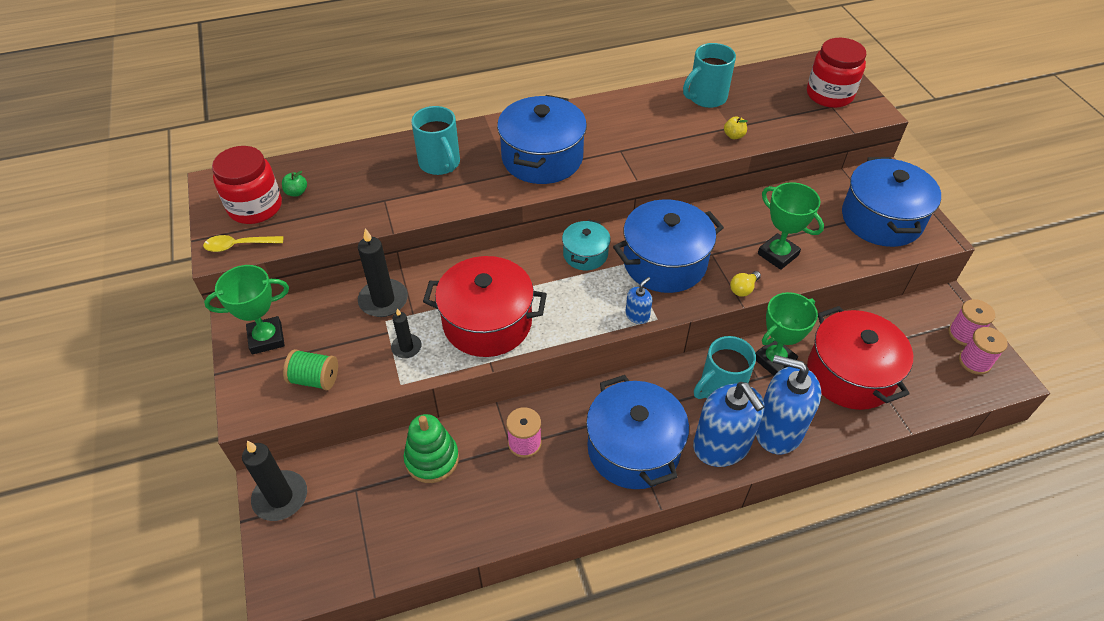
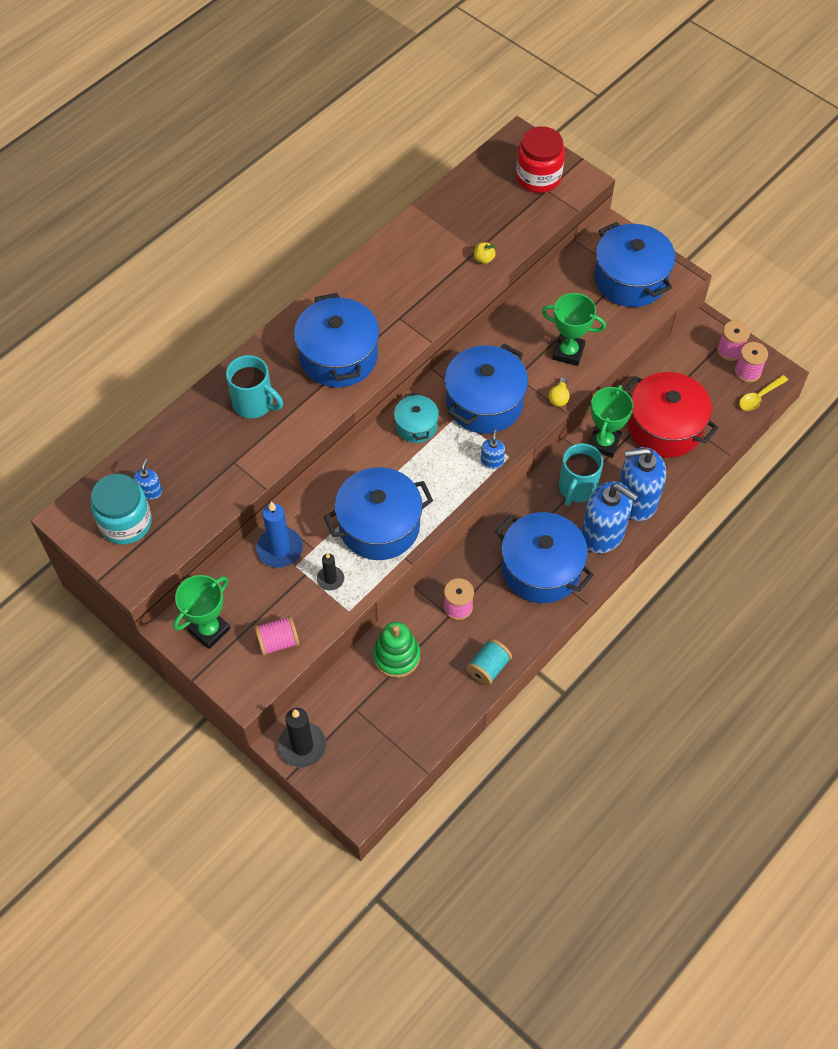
camera: 30 degrees left, 10 degrees up
yellow spoon [203,235,283,252] -> yellow spoon moved to [739,375,788,411]
red jar [212,146,282,224] -> turquoise jar [91,474,152,545]
green apple [282,171,307,196] -> blue soap dispenser [134,459,162,500]
green spool [283,349,338,390] -> pink spool [254,616,299,656]
black candle [358,228,408,317] -> blue candle [256,501,303,568]
red pot [423,256,547,357] -> blue pot [324,467,433,560]
turquoise mug [683,43,736,108] -> none
none -> turquoise spool [466,639,512,686]

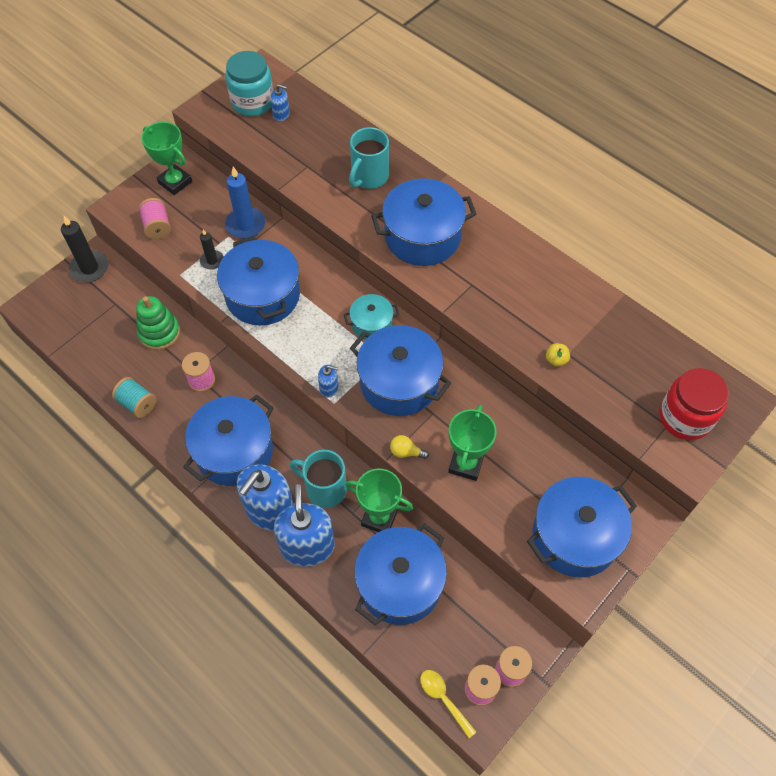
camera: 90 degrees right, 0 degrees up
red pot [623,372,719,458] -> blue pot [354,523,447,625]

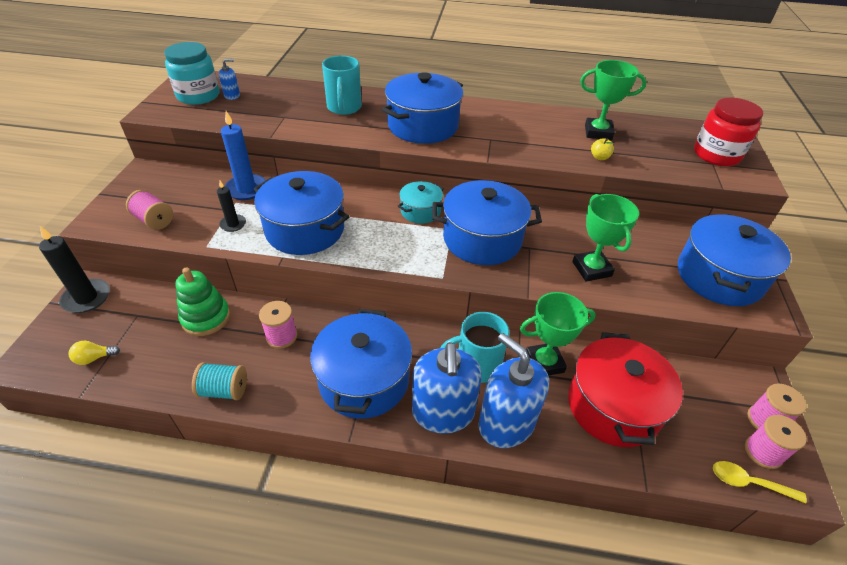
camera: 35 degrees left, 15 degrees down
green trophy [141,122,192,195] -> green trophy moved to [580,60,647,140]
blue soap dispenser [318,364,338,397] -> none
blue pot [354,523,447,625] -> red pot [568,332,683,447]
yellow light bulb [390,435,429,459] -> yellow light bulb moved to [69,341,120,365]

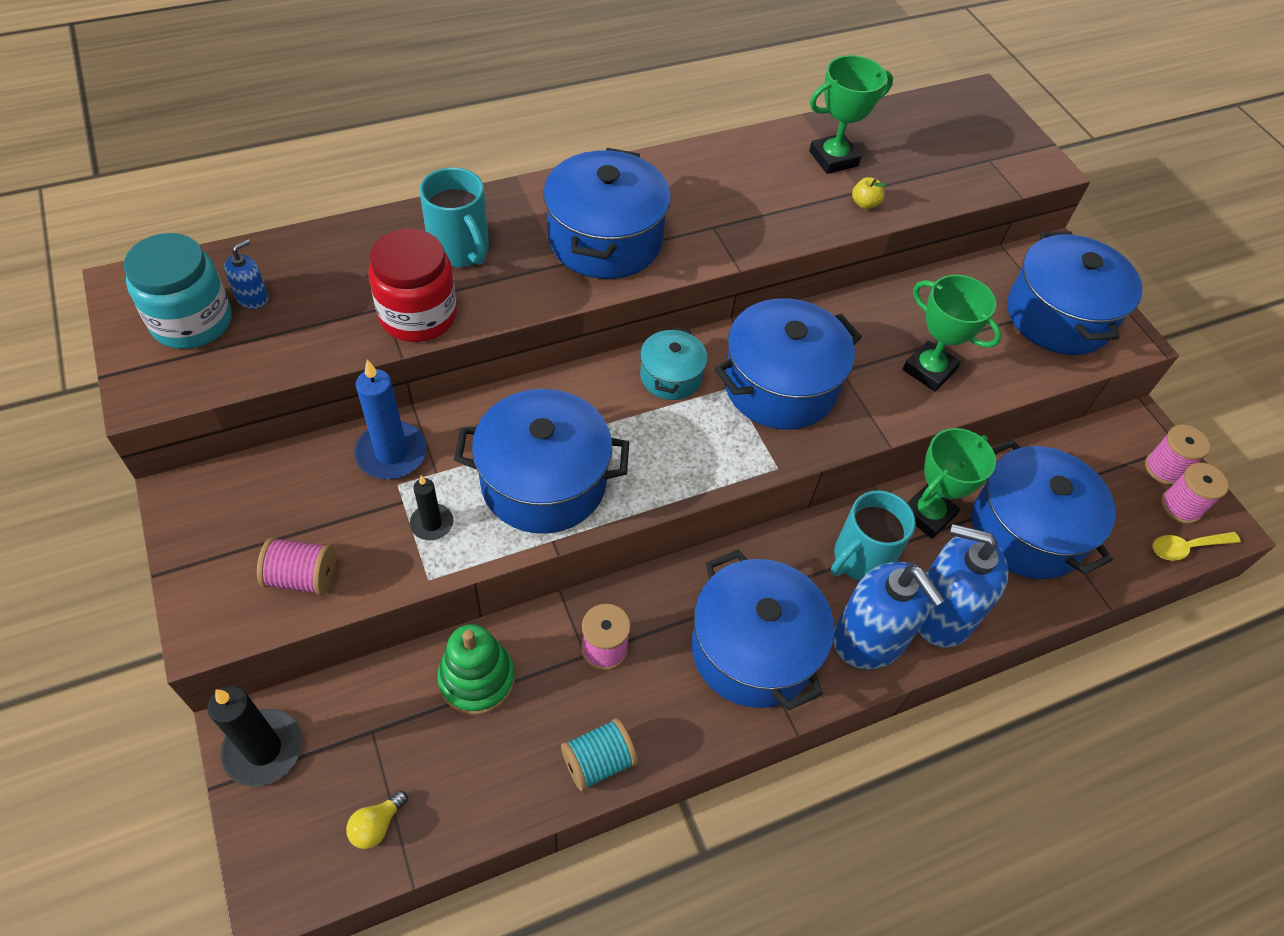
camera: 35 degrees left, 10 degrees up
red pot [568,332,683,447] -> blue pot [972,440,1116,579]
red jar [694,98,763,166] -> red jar moved to [368,229,457,342]

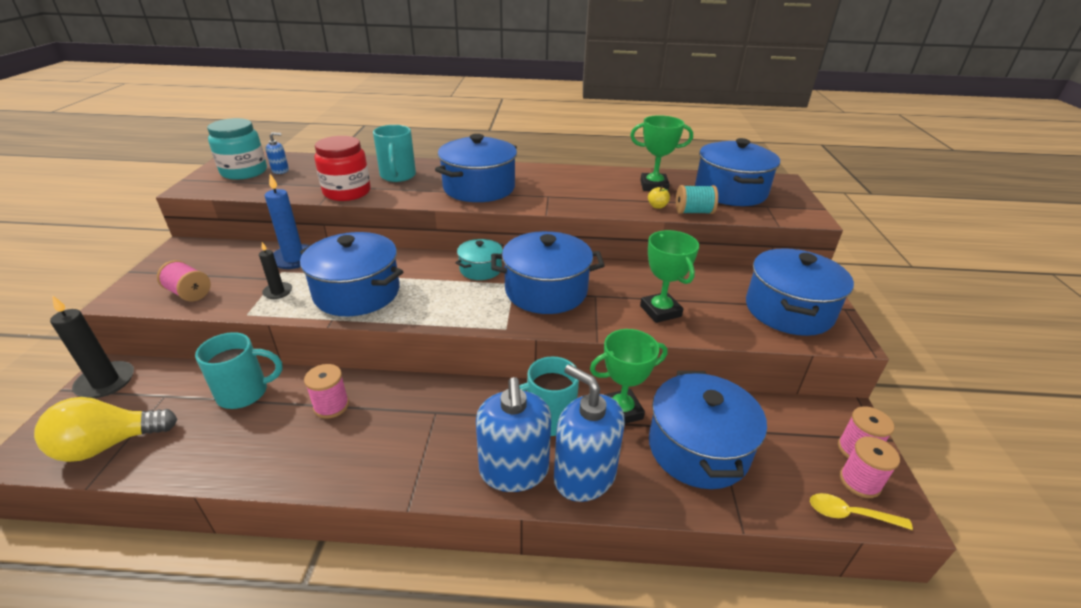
camera: 30 degrees right, 20 degrees down
yellow light bulb [346,790,408,849] -> yellow light bulb [34,397,177,462], size x2.19
green stacking toy [437,624,515,715] -> turquoise mug [195,332,283,409]
turquoise spool [561,718,638,791] -> turquoise spool moved to [676,185,718,214]
blue pot [691,550,834,711] -> blue pot moved to [695,138,780,206]

